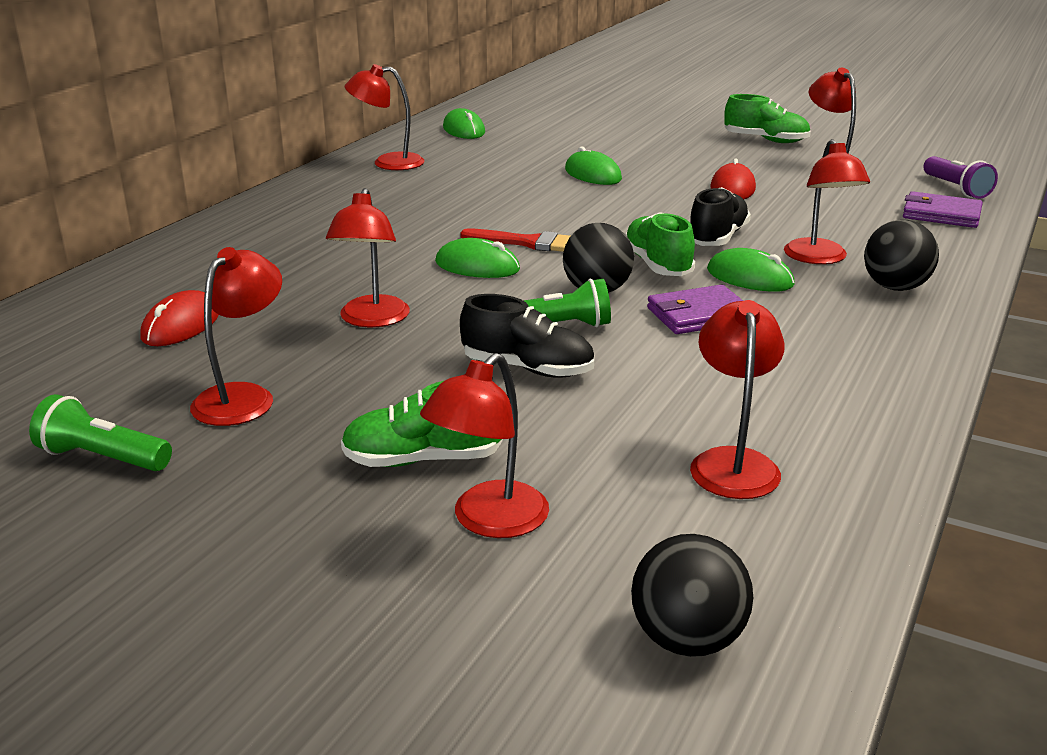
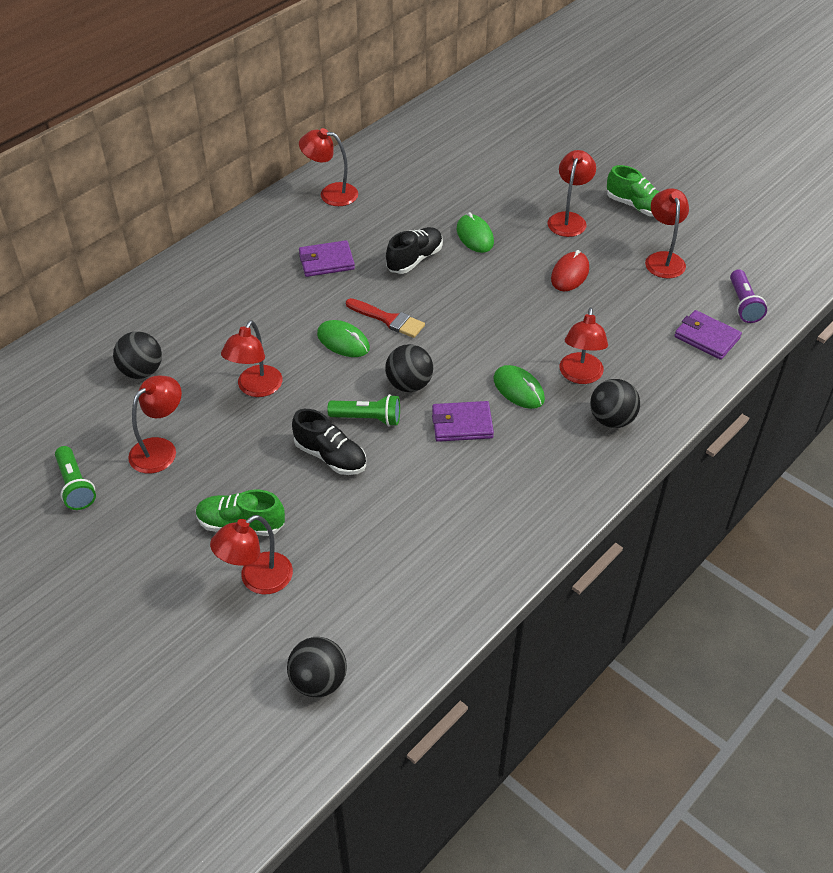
camera: 15 degrees right, 20 degrees up
green flashlight [29,394,172,471] -> green flashlight turned 150 degrees counterclockwise [55,446,96,510]
red mouse [140,290,219,346] -> black ball [113,331,162,379]
green mouse [443,108,485,139] -> none
green shoe [625,212,695,276] -> none
black shoe [690,187,751,246] -> black shoe moved to [386,227,443,274]
red lamp [690,300,785,499] -> red lamp moved to [548,150,596,237]
none -> purple wallet [299,240,355,277]

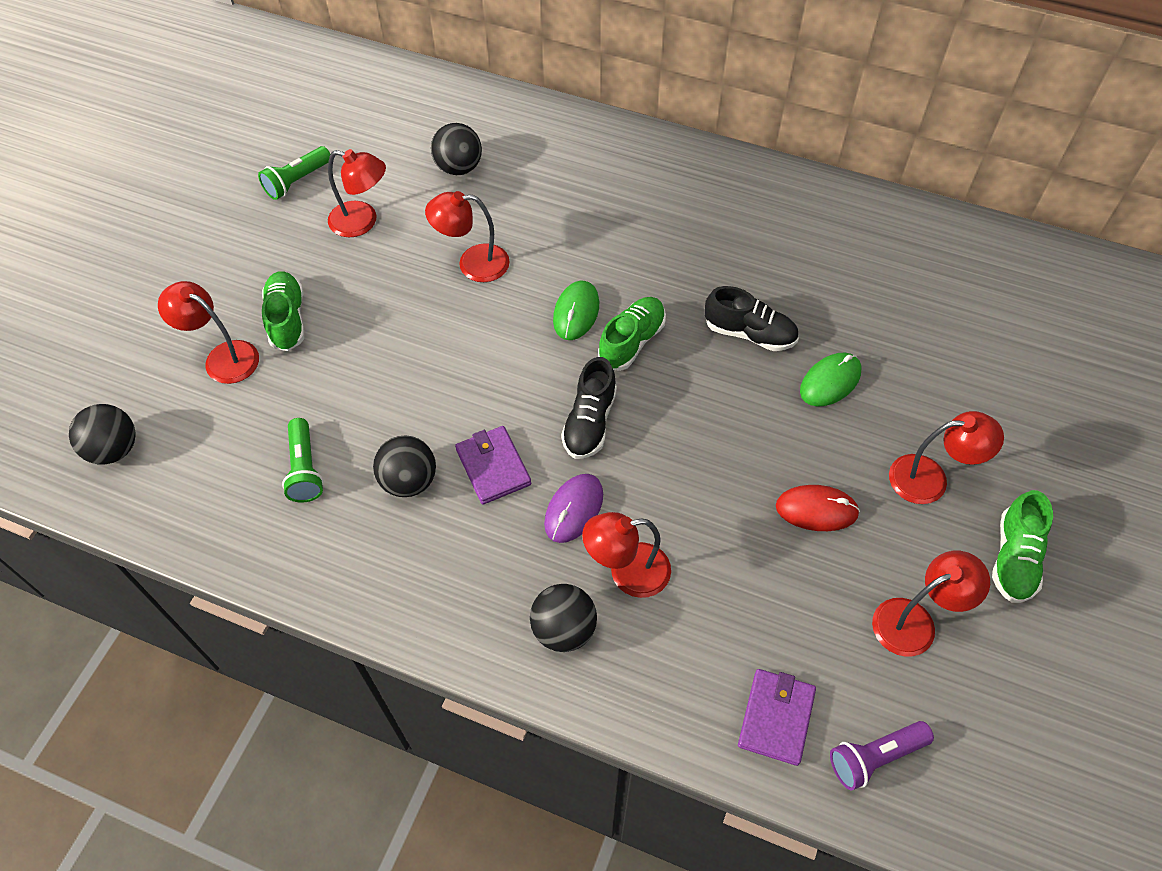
camera: 70 degrees right, 10 degrees up
black shoe [292,409,366,475] -> black shoe moved to [561,357,617,459]
red lamp [299,128,358,206] -> none
purple wallet [299,240,355,277] -> none
green flashlight [327,394,400,426] -> green flashlight moved to [282,418,324,503]
red brush [346,298,425,338] -> green shoe [598,297,666,371]
black ball [385,344,433,392] -> black ball moved to [373,435,436,497]
green mouse [493,365,545,409] -> purple mouse [544,474,603,543]

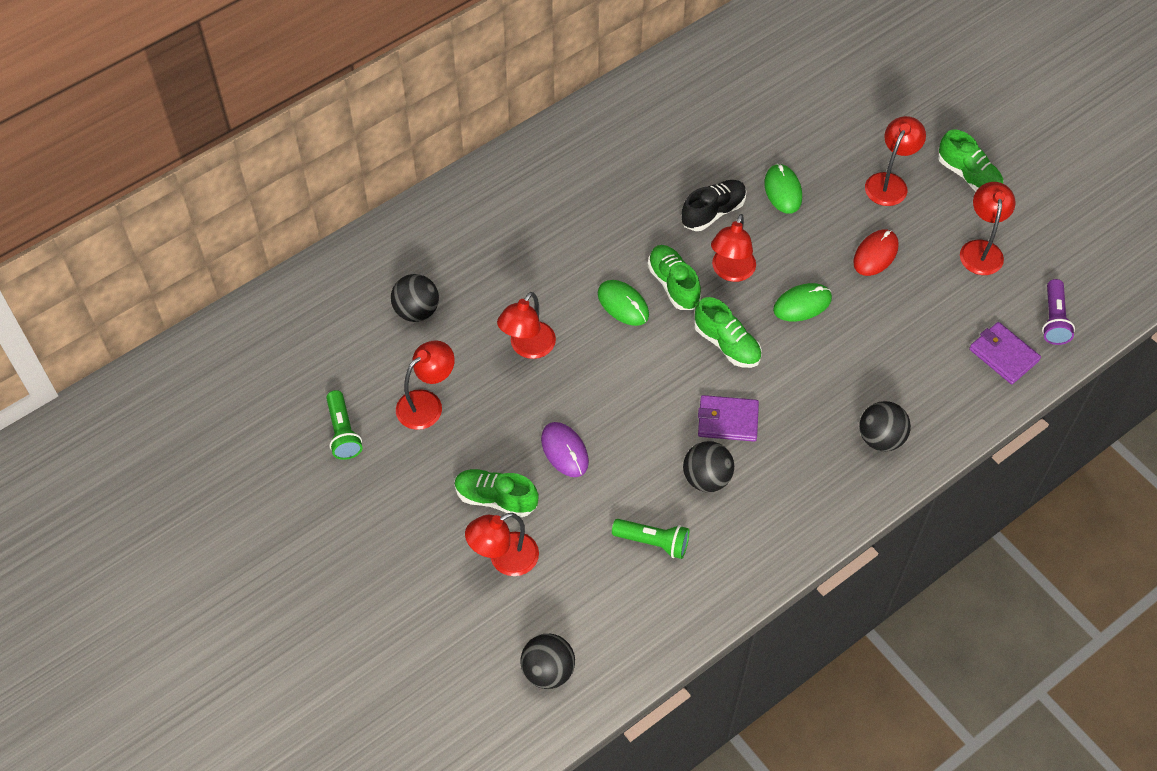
camera: 60 degrees left, 0 degrees up
purple mouse [544,474,603,543] -> purple mouse moved to [541,422,589,477]
black shoe [561,357,617,459] -> green shoe [694,297,762,368]
red lamp [582,512,671,598] -> red lamp moved to [711,214,756,282]
none -> green mouse [773,283,832,321]

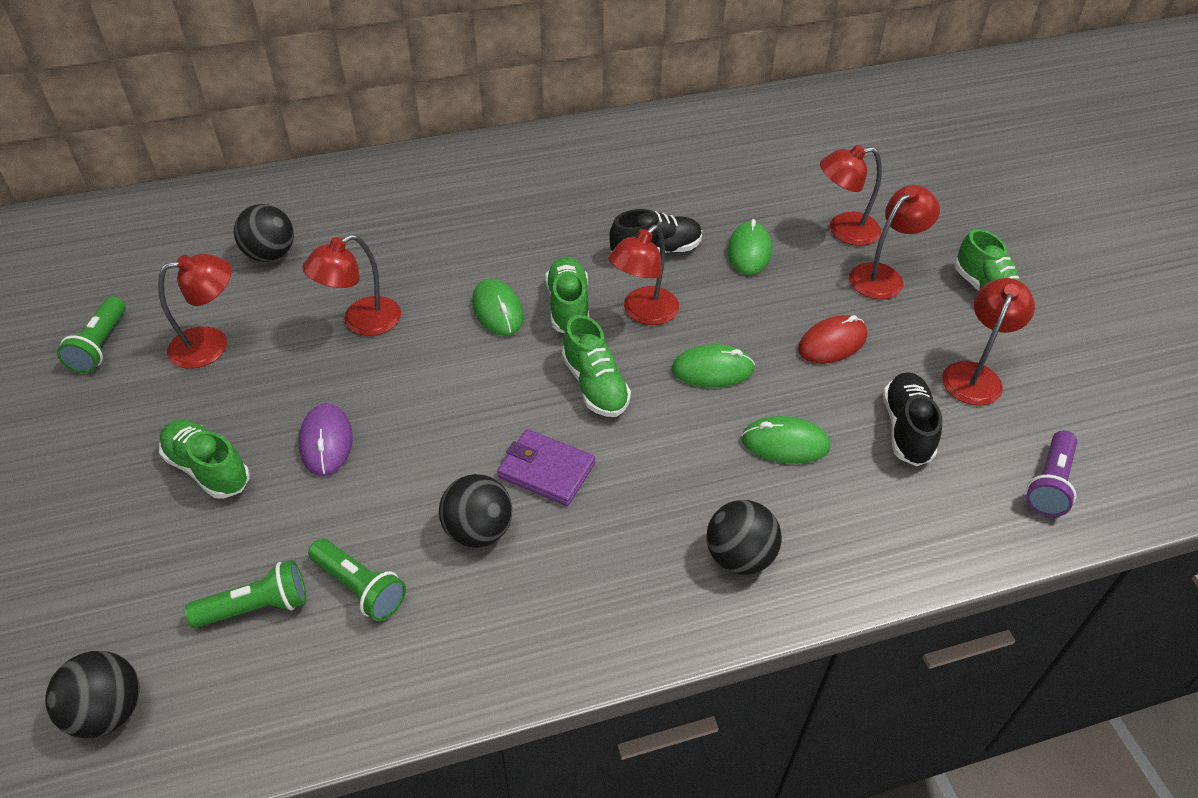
camera: 20 degrees right, 10 degrees down
red lamp [465,513,539,576] -> red lamp moved to [820,145,882,246]
purple wallet [969,322,1041,384] -> none
none -> green flashlight [185,560,306,628]
none -> green mouse [741,416,830,464]
none -> black shoe [883,372,942,466]

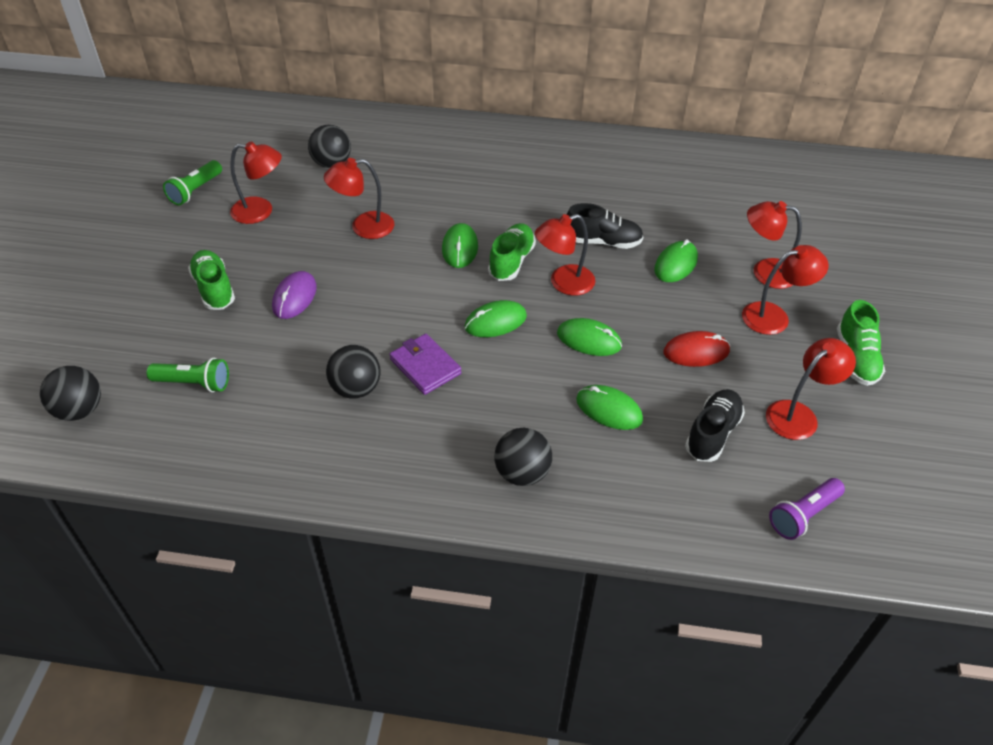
camera: 25 degrees right, 0 degrees up
green flashlight [308,539,406,621] -> none
green shoe [562,315,631,417] -> green mouse [464,300,527,337]

